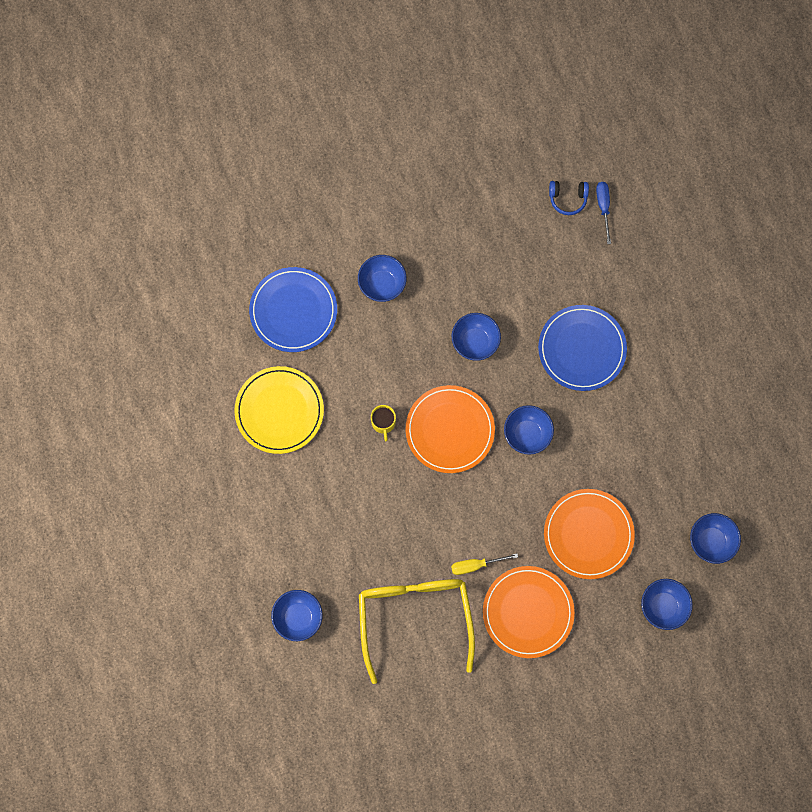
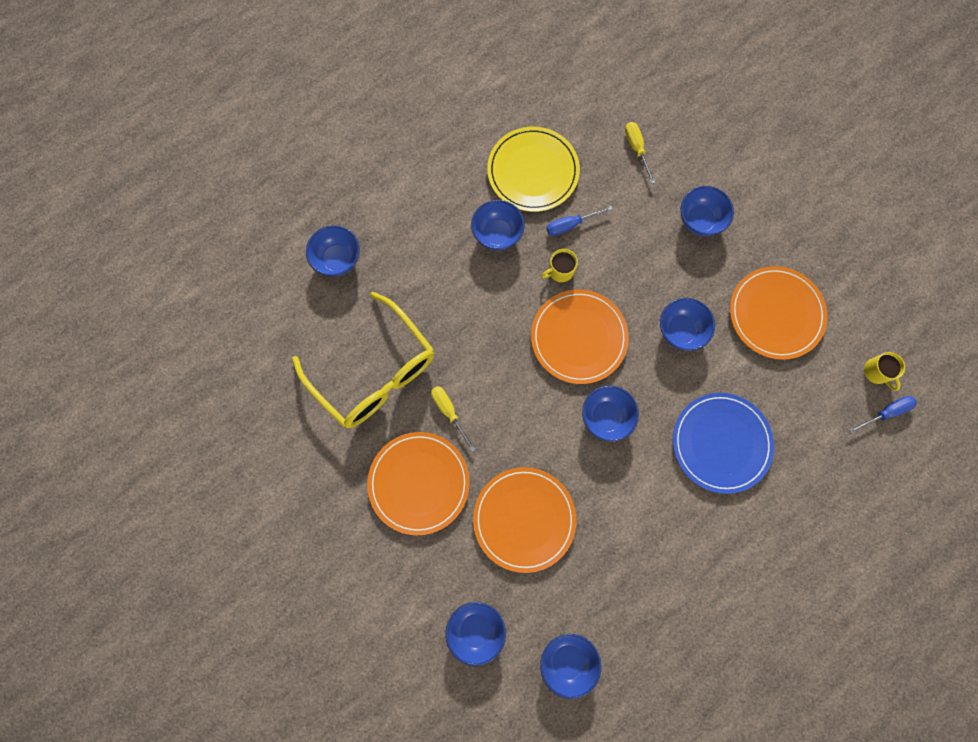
camera: 70 degrees right, 0 degrees up
blue plate [249,267,337,352] -> yellow screwdriver [625,122,656,184]
yellow glasses [359,579,475,684] -> yellow glasses turned 75 degrees clockwise [292,292,434,428]
blue headphones [549,181,589,215] -> yellow mug [864,352,905,391]
none -> blue bowl [471,200,525,251]
none -> blue screwdriver [546,206,613,236]
none -> orange plate [730,266,828,360]

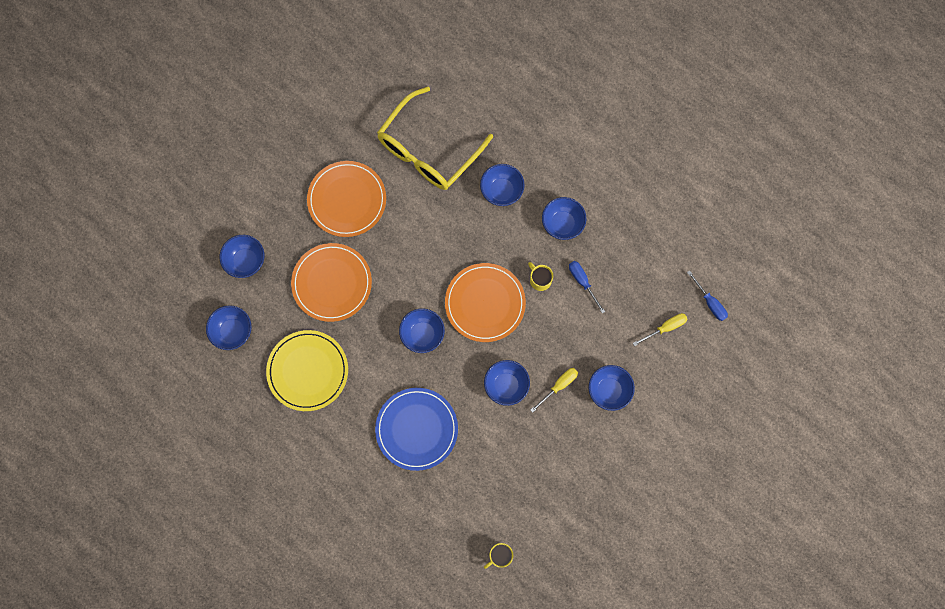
camera: 80 degrees right, 0 degrees up
blue bowl [306,225,360,277] -> blue bowl moved to [480,164,525,206]
yellow screwdriver [431,386,476,452] -> yellow screwdriver moved to [531,368,578,413]
yellow plate [487,127,580,212] -> yellow plate moved to [266,330,348,411]
orange plate [730,266,828,360] -> none
blue screwdriver [849,396,917,434] -> blue screwdriver moved to [687,270,728,321]

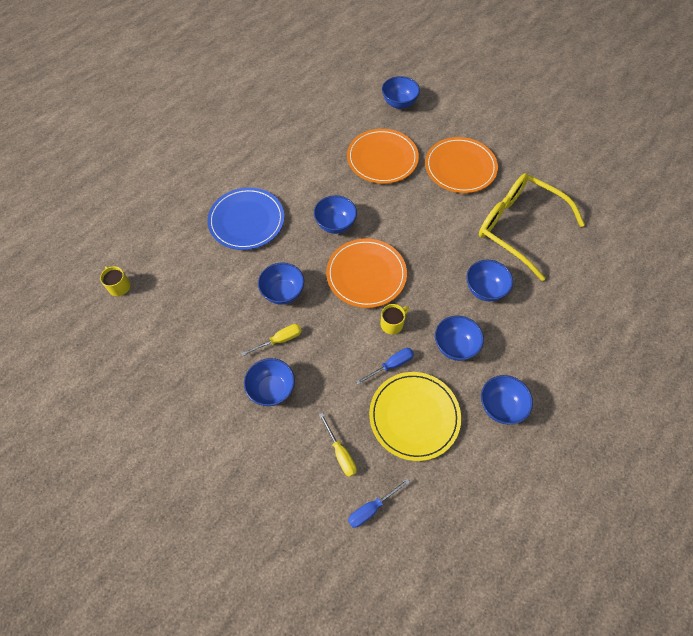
camera: 90 degrees right, 15 degrees down
blue bowl [206,305,252,350] -> blue bowl moved to [481,375,533,425]
yellow plate [266,330,348,411] -> yellow plate moved to [369,372,461,461]
yellow screwdriver [531,368,578,413] -> yellow screwdriver turned 75 degrees counterclockwise [241,324,302,356]

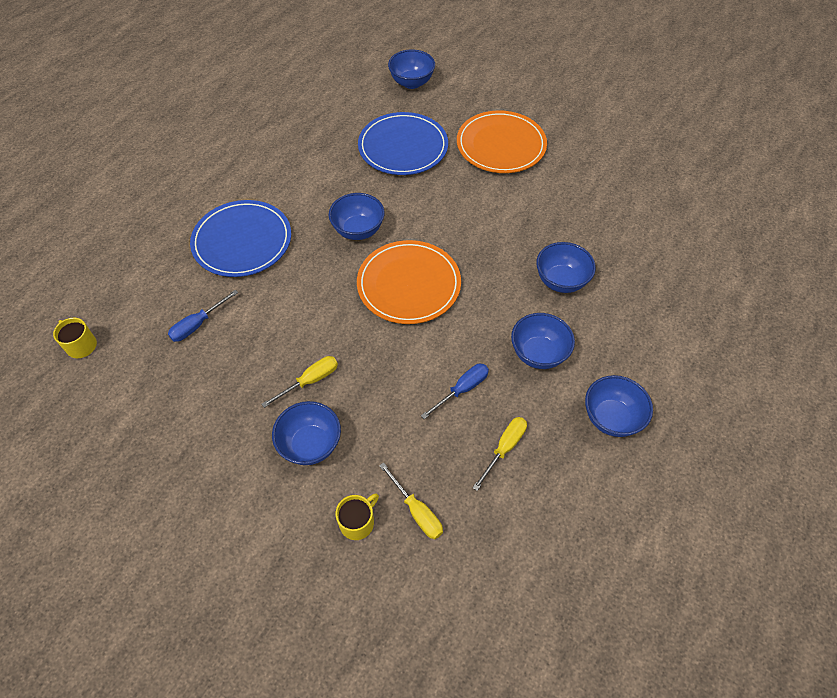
camera: 10 degrees left, 5 degrees down
blue bowl [258,263,304,305] -> none
orange plate [347,129,419,184] -> blue plate [358,112,448,175]
blue screwdriver [348,478,410,528] -> blue screwdriver moved to [168,290,238,342]
yellow plate [369,372,461,461] -> yellow screwdriver [472,417,527,491]
yellow mug [380,304,409,334] -> yellow mug moved to [336,493,379,540]
yellow glasses [479,173,585,281] -> none

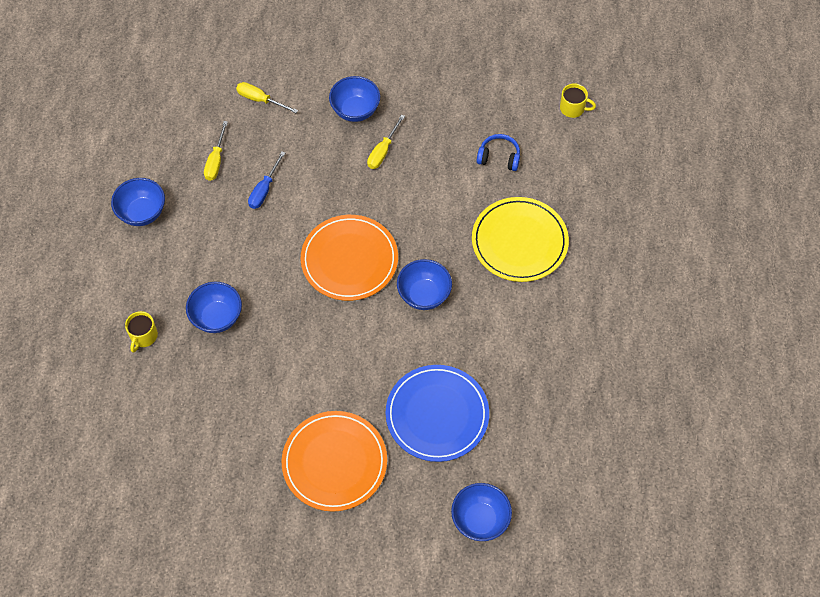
camera: 155 degrees right, 5 degrees up
blue screwdriver [168,290,238,342] -> blue headphones [476,134,520,171]
blue plate [190,200,291,277] -> yellow plate [472,197,569,282]
yellow mug [336,493,379,540] -> yellow mug moved to [125,311,158,353]
blue bowl [511,313,575,369] -> none

